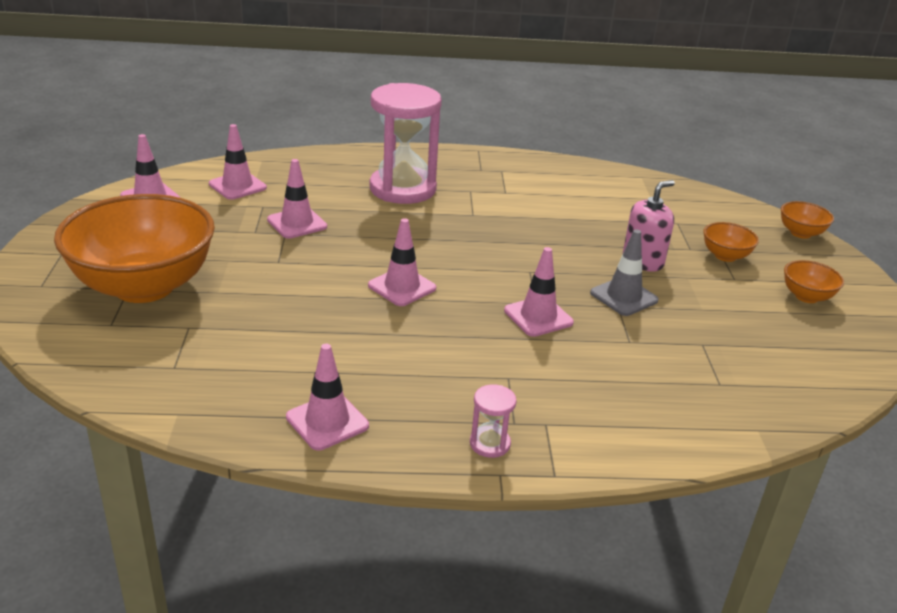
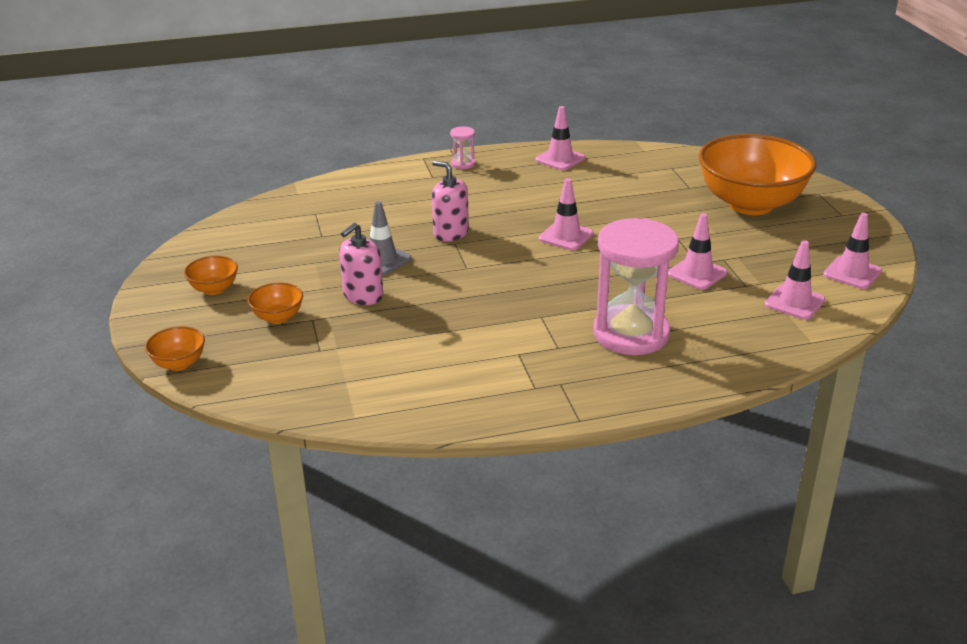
camera: 170 degrees right, 0 degrees up
pink traffic cone [504,247,574,337] -> pink soap dispenser [432,161,469,242]

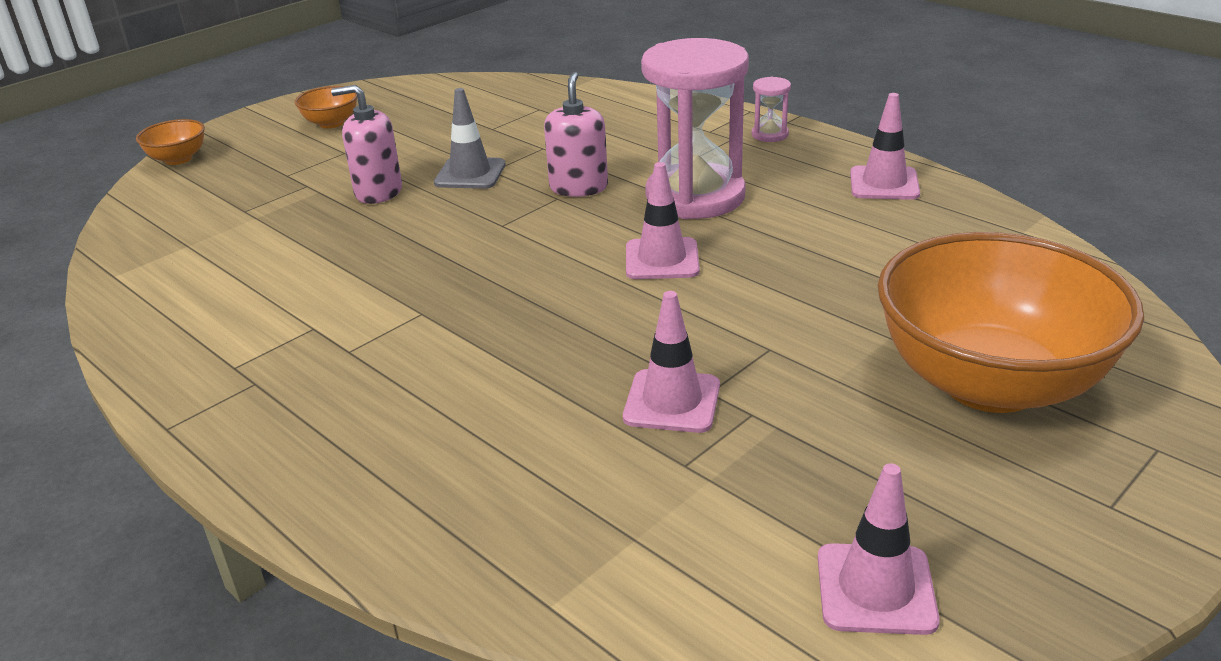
camera: 60 degrees right, 0 degrees up
orange bowl [248,283,303,324] -> none
pink hourglass [593,218,679,355] -> pink hourglass moved to [641,38,749,219]
pink traffic cone [765,240,825,320] -> none

